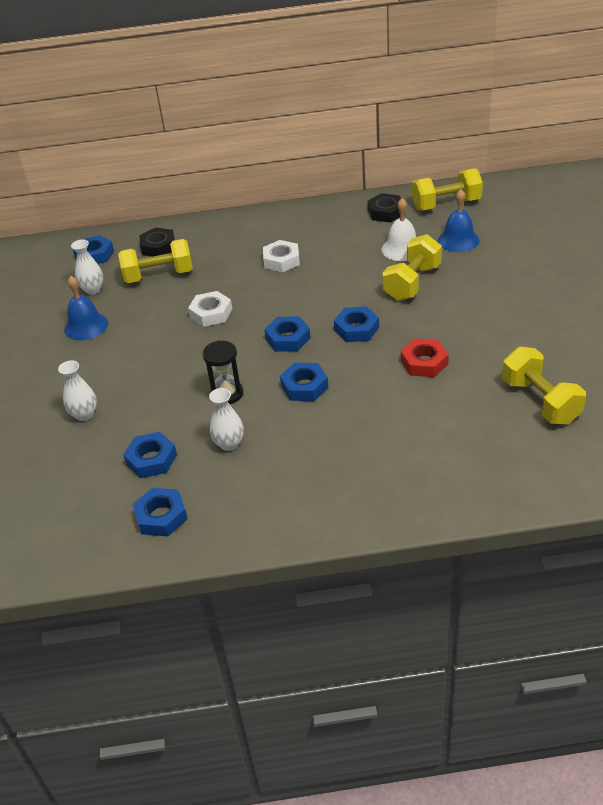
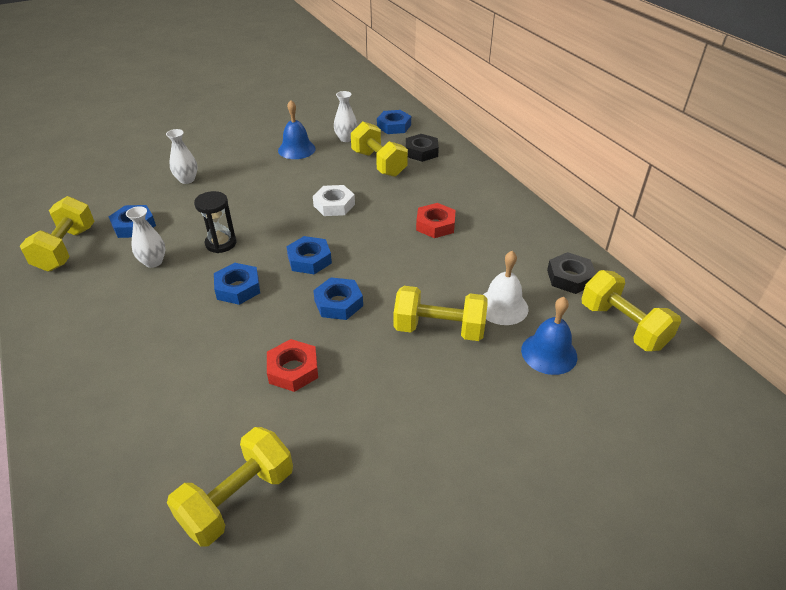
camera: 65 degrees right, 0 degrees up
blue nut [132,488,188,537] -> yellow dumbbell [20,196,95,272]
white nut [263,240,300,272] -> red nut [416,203,455,238]

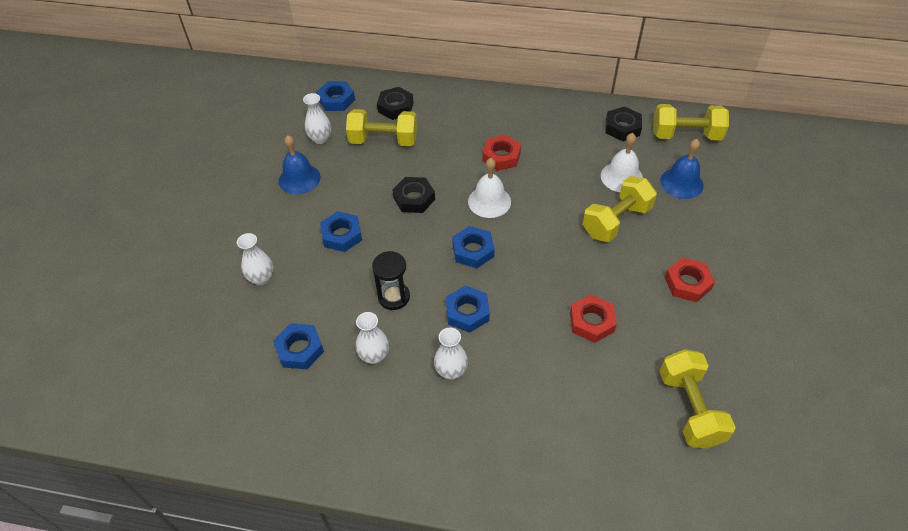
camera: 50 degrees left, 10 degrees up
yellow dumbbell [20,196,95,272] -> none
white nut [313,185,355,216] -> black nut [392,177,435,213]
blue nut [313,277,363,320] -> blue nut moved to [320,211,362,252]
none -> white vase [434,327,468,380]
none -> white bell [468,158,511,218]
none -> red nut [664,257,715,302]

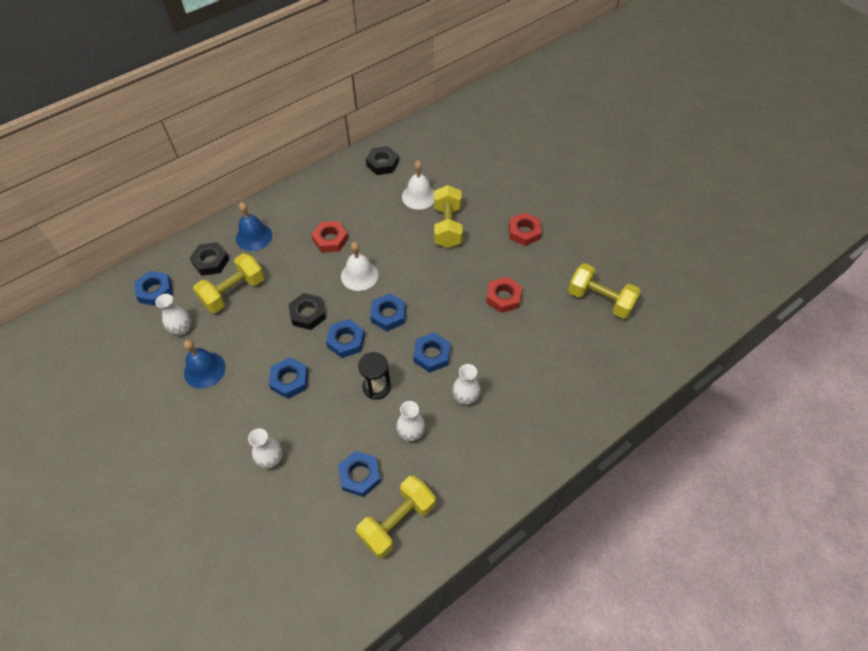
camera: 50 degrees left, 5 degrees up
yellow dumbbell [653,104,729,140] -> yellow dumbbell moved to [356,476,436,559]
blue bell [660,139,704,199] -> blue bell moved to [236,202,272,251]
none -> blue nut [326,319,365,358]

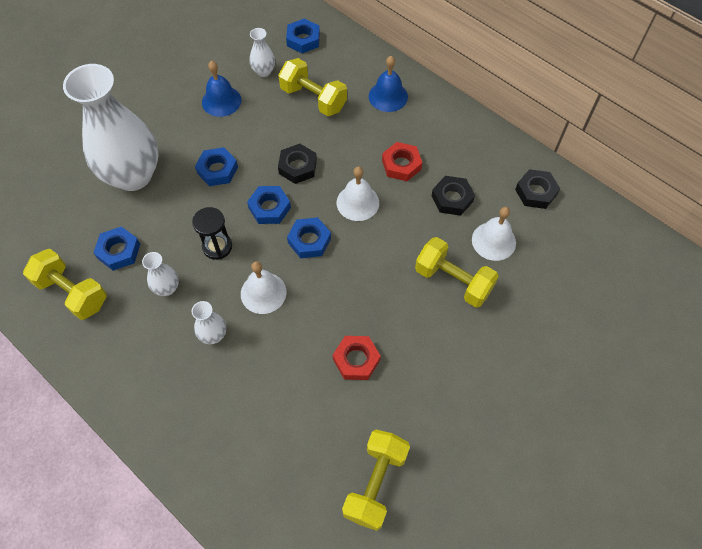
camera: 80 degrees right, 5 degrees up
black nut [190,242,229,276] -> black nut moved to [432,176,475,216]
white vase [248,428,282,468] -> white vase [63,64,159,191], size x2.45
blue nut [413,333,450,373] -> white bell [241,261,287,314]
yellow dumbbell [434,185,463,248] -> yellow dumbbell turned 45 degrees clockwise [415,237,499,308]
red nut [509,212,541,246] -> none

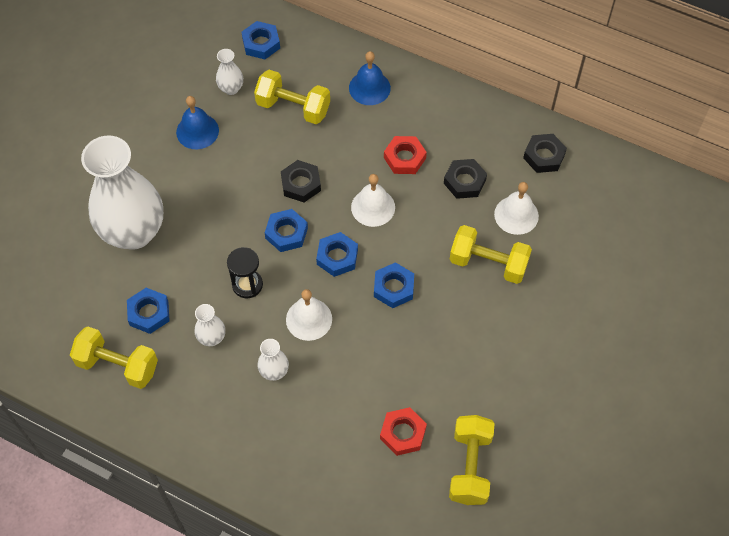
camera: 15 degrees left, 0 degrees up
blue nut [195,147,238,186] -> blue nut moved to [374,262,414,308]
red nut [333,336,381,380] -> red nut moved to [380,407,427,456]

